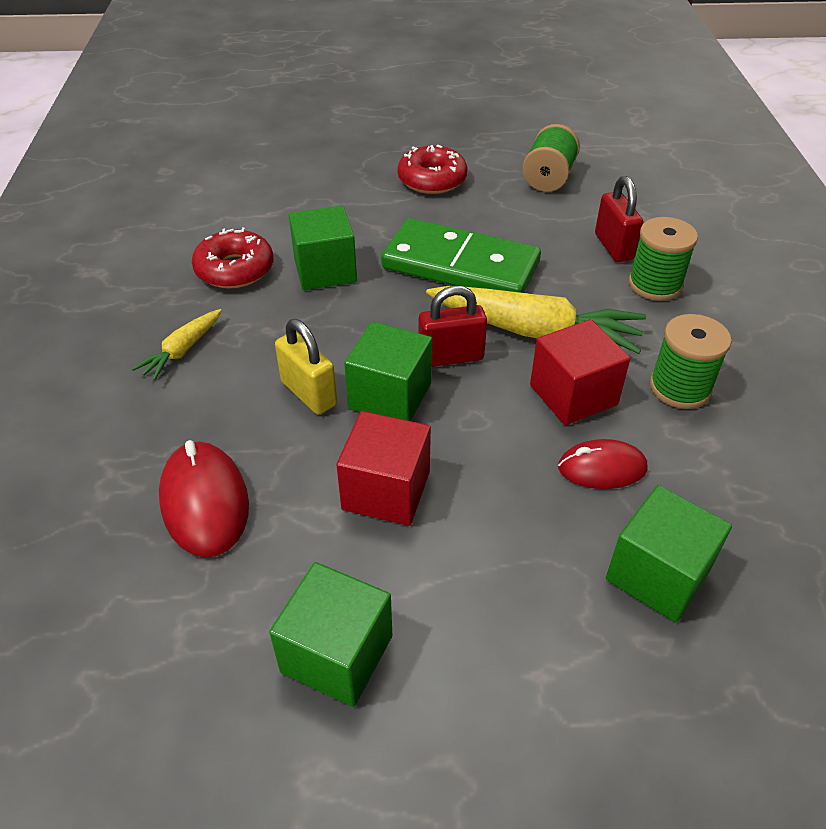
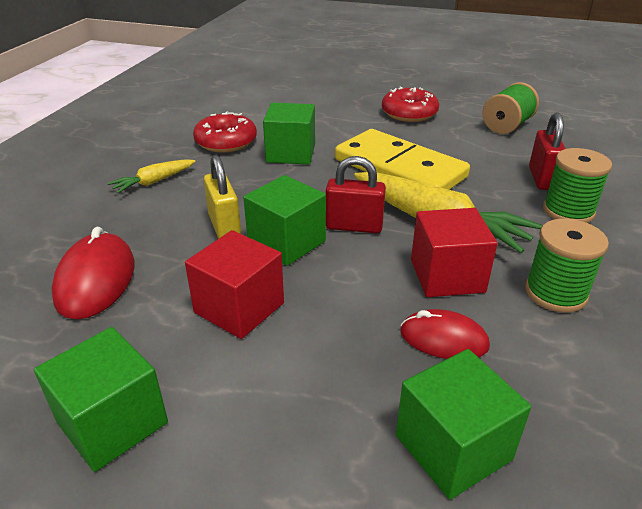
camera: 20 degrees right, 10 degrees down
green domino [381,218,541,293] -> yellow domino [335,129,470,190]

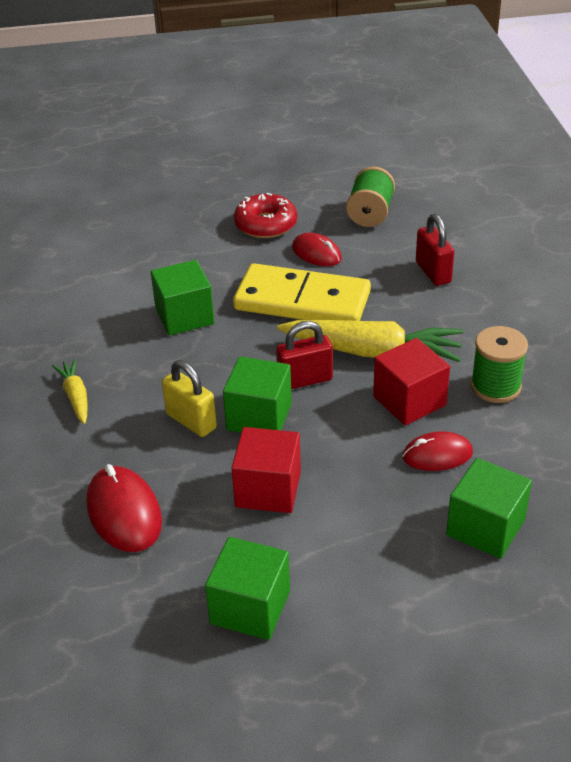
camera: 25 degrees left, 5 degrees up
yellow carrot [108,159,196,194] -> yellow carrot turned 135 degrees clockwise [52,359,88,424]
red donut [193,111,257,152] -> none
green spool [543,148,612,223] -> none
none -> red mouse [292,233,342,266]

